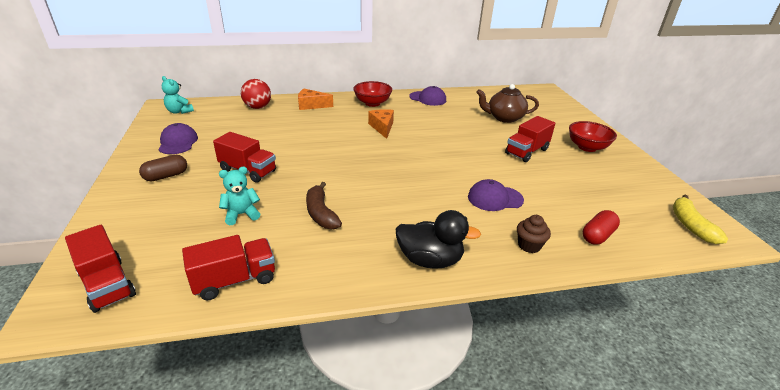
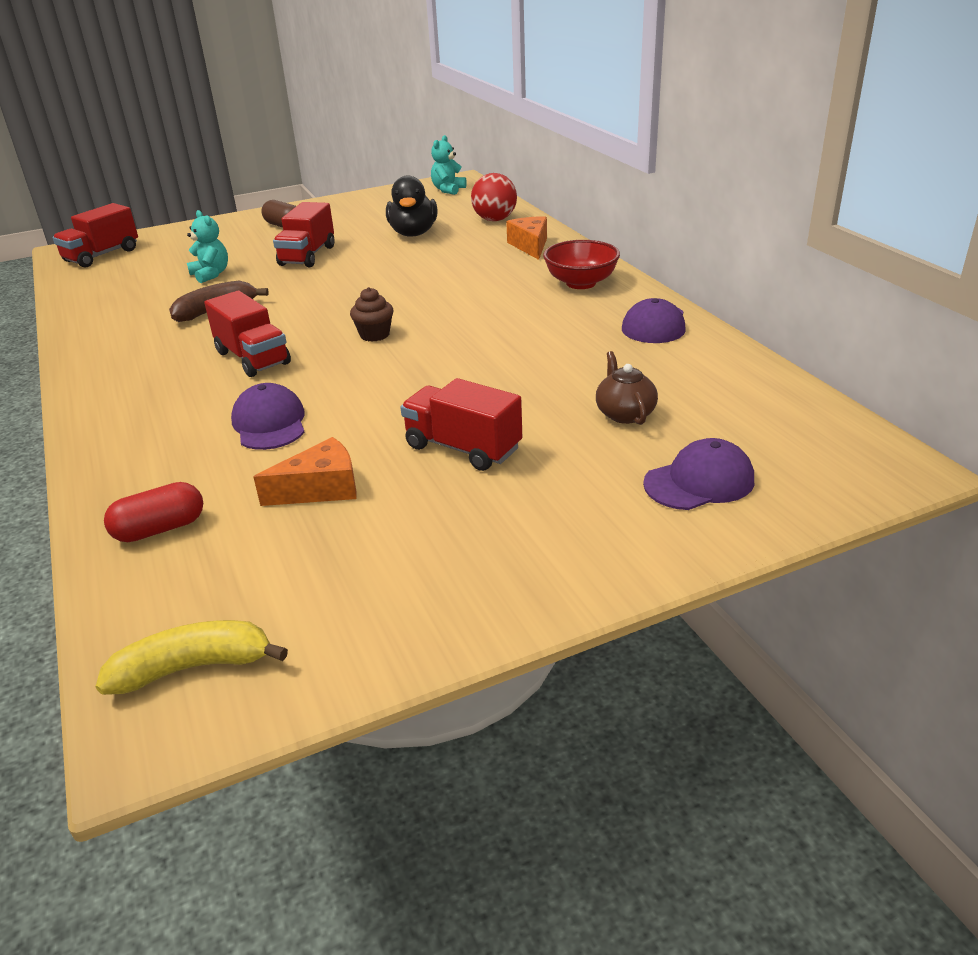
camera: 80 degrees right, 0 degrees up
purple cap [158,123,198,154] -> purple cap moved to [643,438,754,510]
red truck [182,235,275,300] -> red truck moved to [204,291,291,377]
orange cheese [368,109,394,139] -> orange cheese moved to [253,437,356,506]
black duck [396,210,481,269] -> black duck moved to [386,176,437,237]
brown teapot [476,84,539,123] -> brown teapot [596,351,658,425], size x0.65
brown cupcake [517,215,551,253] -> brown cupcake moved to [350,287,394,342]
red bowl [569,121,617,152] -> none
red capsule [583,210,620,245] -> red capsule turned 60 degrees counterclockwise [104,482,203,542]

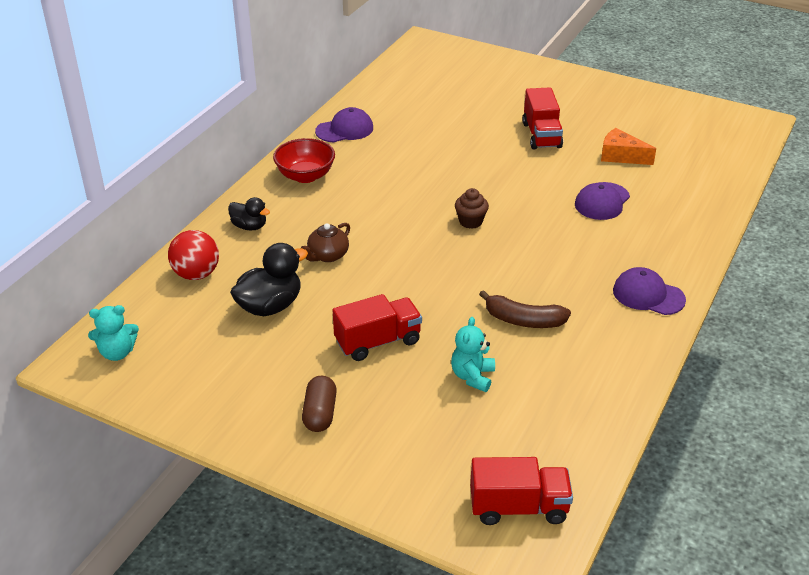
camera: 130 degrees left, 5 degrees up
yellow banana [95,620,288,695] -> none
red capsule [104,482,203,542] -> none
red truck [204,291,291,377] -> none
orange cheese [506,216,547,260] -> black duck [228,197,270,230]
brown teapot [596,351,658,425] -> brown teapot moved to [301,223,350,262]
purple cap [643,438,754,510] -> purple cap moved to [613,267,686,315]

